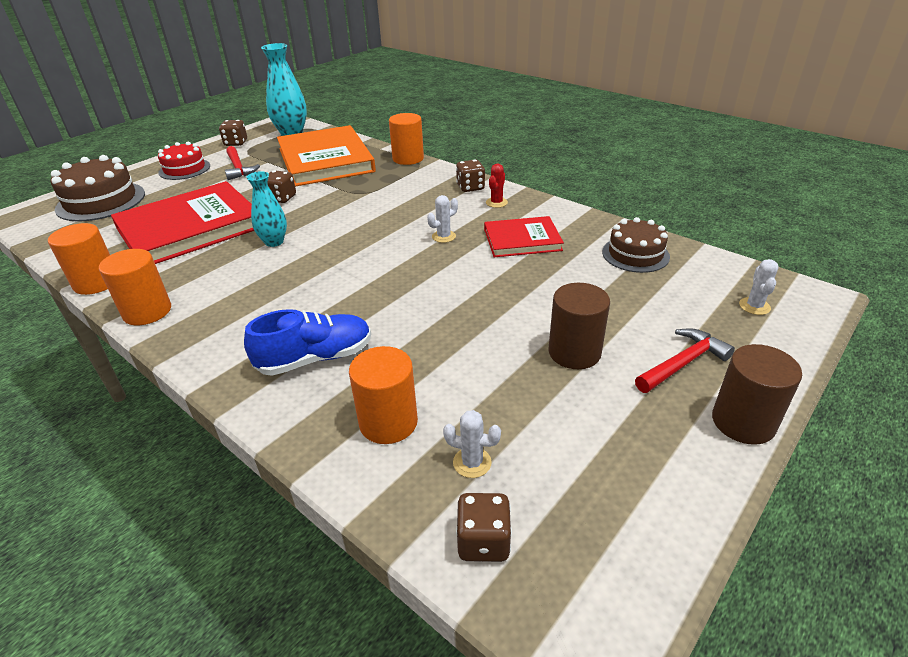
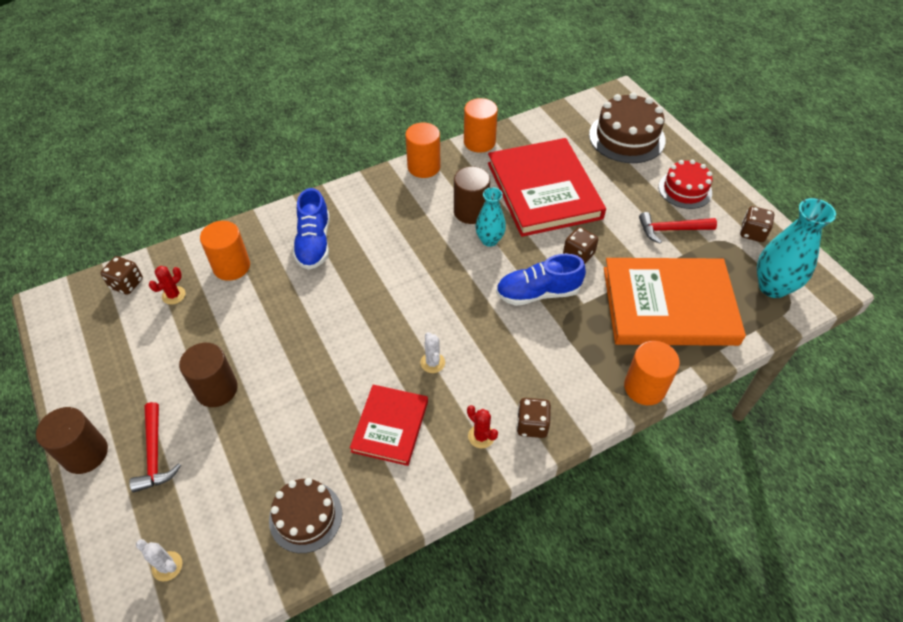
camera: 110 degrees right, 15 degrees up
white cactus [443,410,501,478] -> red cactus [149,266,186,305]
none -> brown cylinder [454,166,490,224]
none -> blue shoe [496,254,586,306]

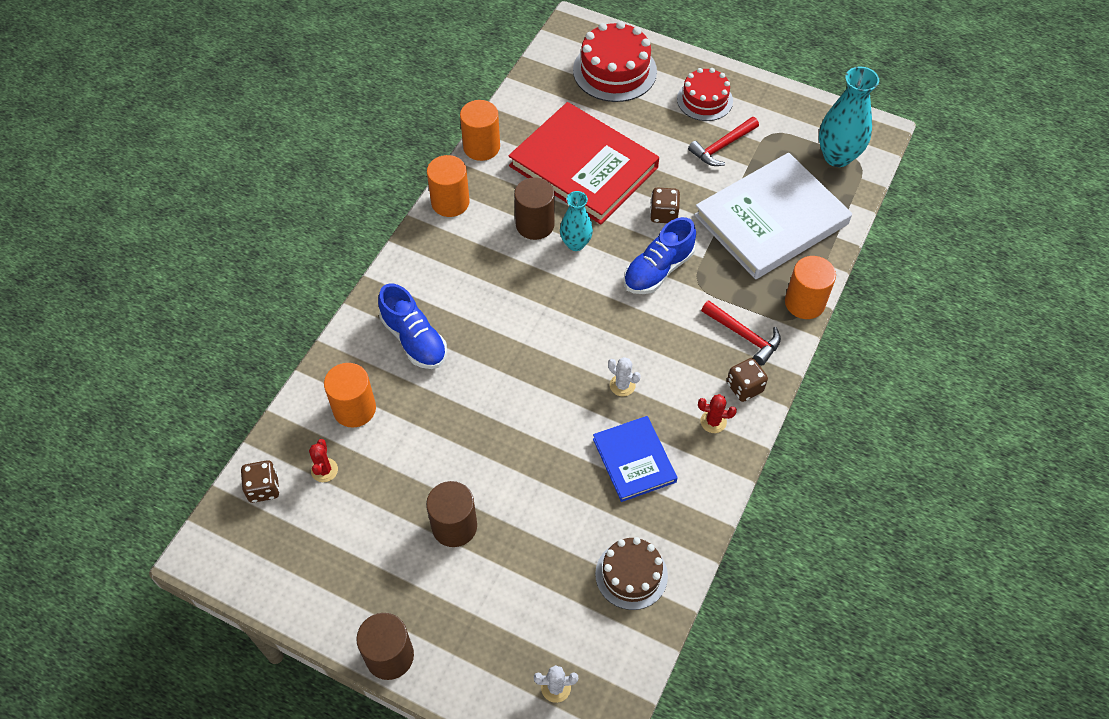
camera: 35 degrees left, 5 degrees up
red hammer [129,402,181,492] -> red hammer moved to [701,300,781,365]
red book [350,384,428,466] -> blue book [593,416,678,502]
brown cake [589,92,666,163] -> red cake [573,21,657,102]
orange book [604,258,746,346] -> white book [694,153,852,279]
brown dice [740,206,774,242] -> none

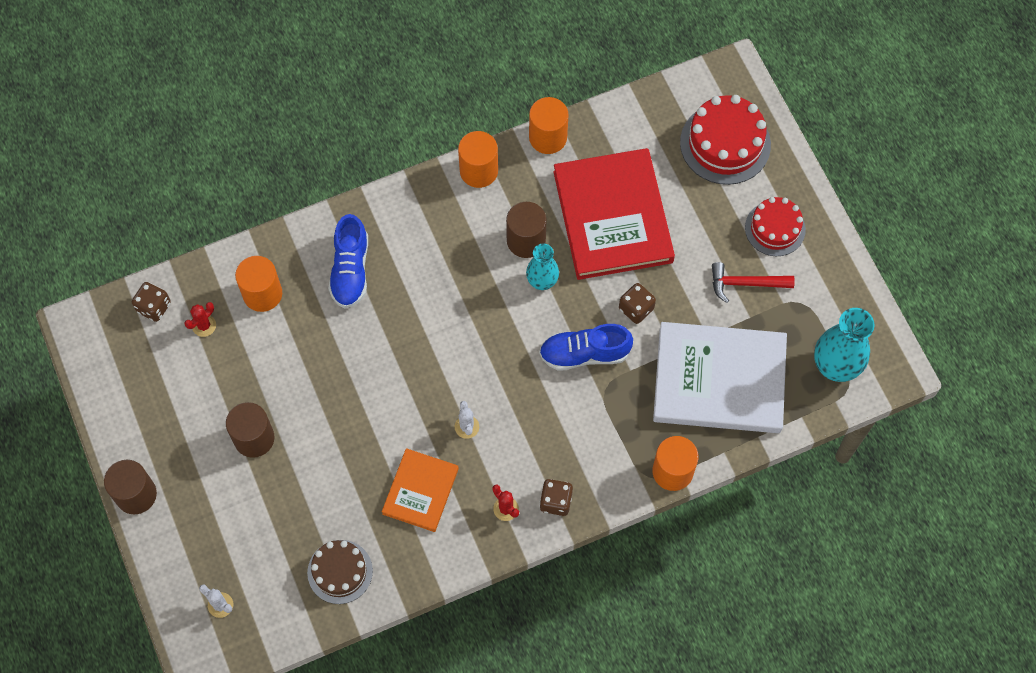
camera: 40 degrees right, 10 degrees up
blue book [593,416,678,502] -> orange book [382,448,459,532]
red hammer [701,300,781,365] -> none

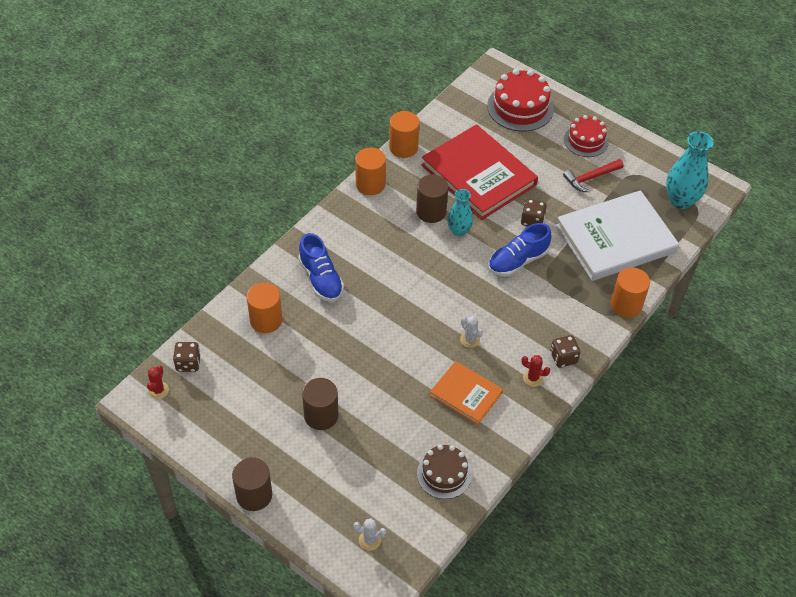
camera: 30 degrees left, 15 degrees down
red cactus [185,302,216,337] -> red cactus moved to [147,365,169,399]
orange book [382,448,459,532] -> orange book turned 45 degrees counterclockwise [430,361,503,425]

